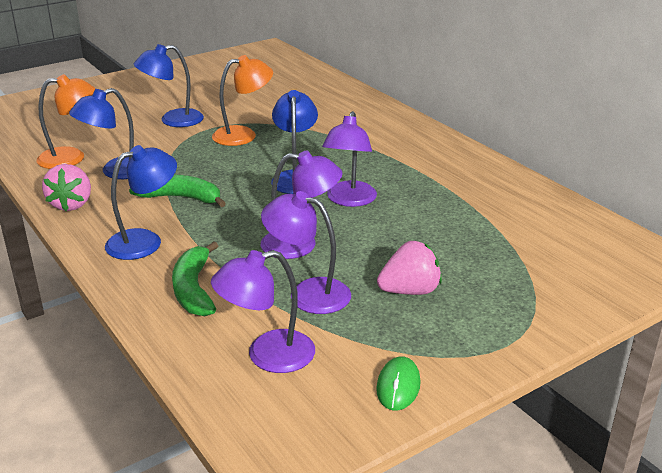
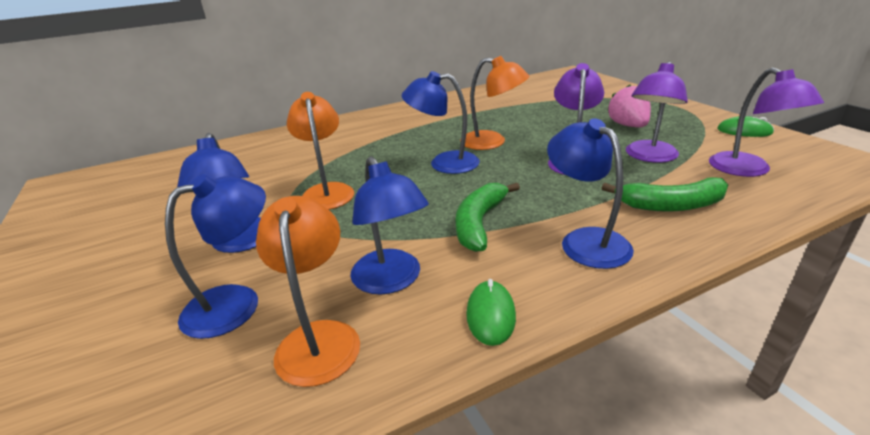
camera: 80 degrees left, 0 degrees up
pink strawberry [42,164,91,211] -> green mouse [466,279,516,346]
purple lamp [322,111,377,207] -> orange lamp [460,56,530,150]
none -> blue lamp [165,174,266,339]

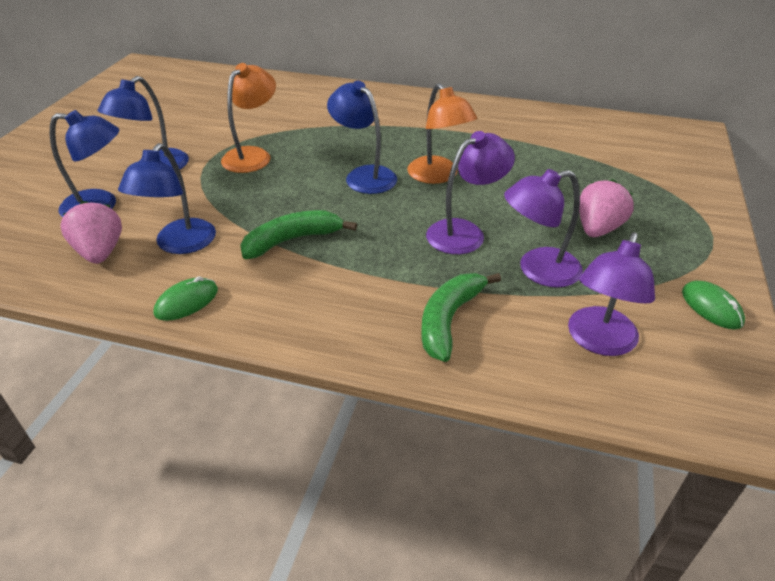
camera: 40 degrees right, 10 degrees up
orange lamp [256,196,360,387] -> pink strawberry [60,201,122,264]
blue lamp [547,118,634,269] -> none
green banana [602,177,728,212] -> green banana turned 75 degrees clockwise [421,273,501,362]

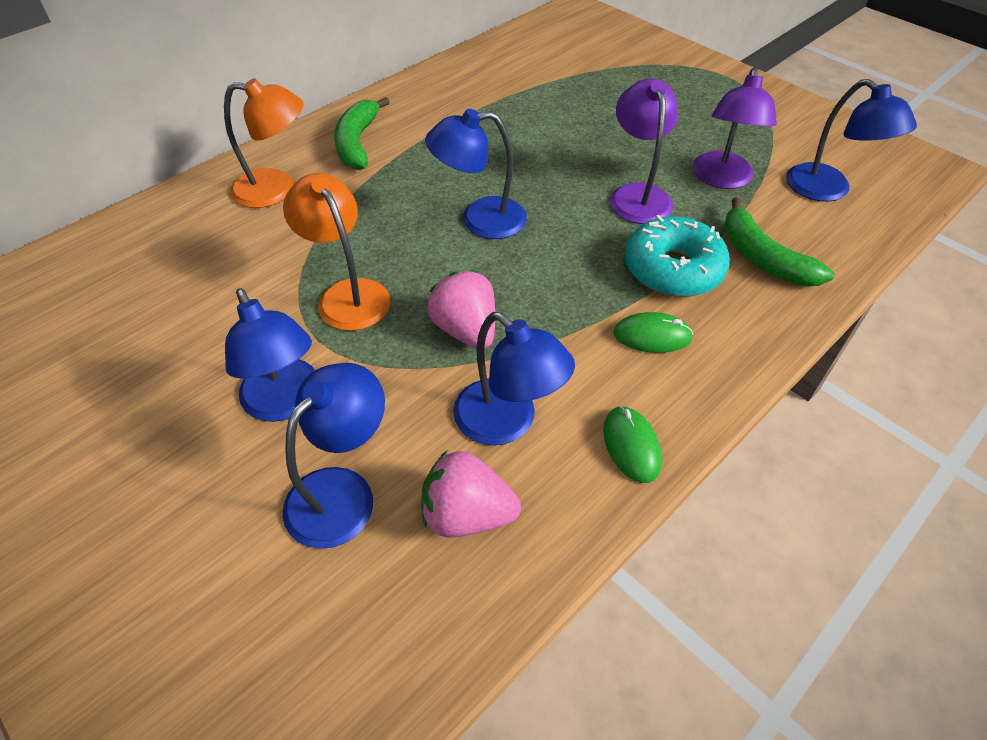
camera: 60 degrees left, 10 degrees up
green banana [240,210,357,259] -> green banana moved to [334,97,390,170]
orange lamp [407,83,477,184] -> orange lamp moved to [224,78,304,208]
purple lamp [568,232,655,356] -> blue lamp [786,79,917,202]
pink strawberry [579,179,634,237] -> pink strawberry moved to [427,271,495,349]
green mouse [682,281,745,329] -> green mouse moved to [613,312,693,353]
none -> turquoise donut [625,215,730,297]

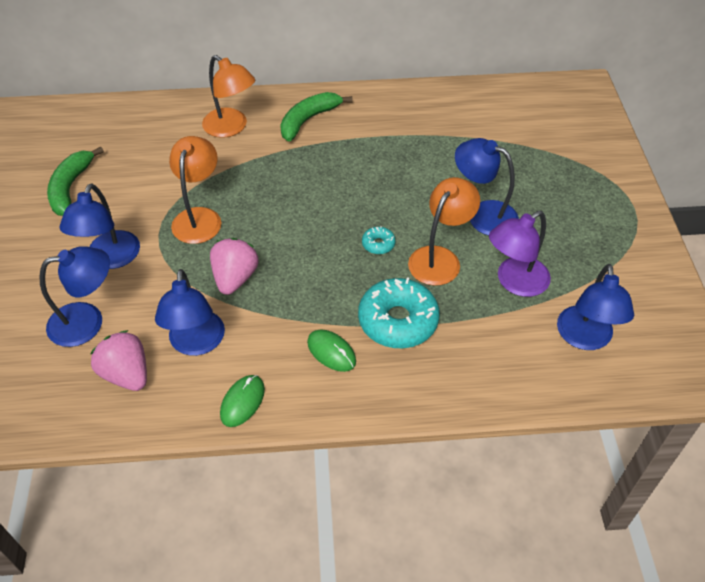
camera: 40 degrees right, 0 degrees up
blue lamp [425,109,527,239] -> blue lamp moved to [455,138,519,236]
purple lamp [610,78,678,224] -> orange lamp [408,177,480,286]
green banana [724,197,834,286] -> green banana moved to [47,146,104,216]
none -> turquoise donut [362,226,396,254]

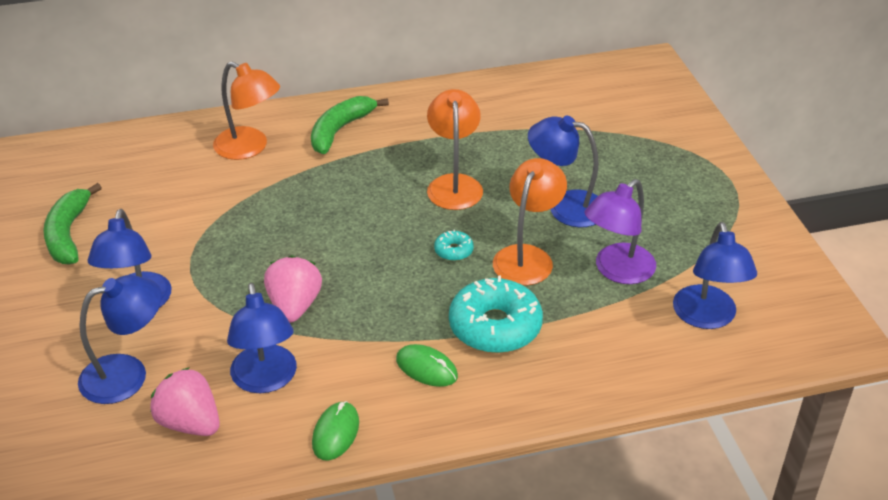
camera: 10 degrees left, 10 degrees down
orange lamp [169,136,221,244] -> orange lamp moved to [427,89,483,210]

